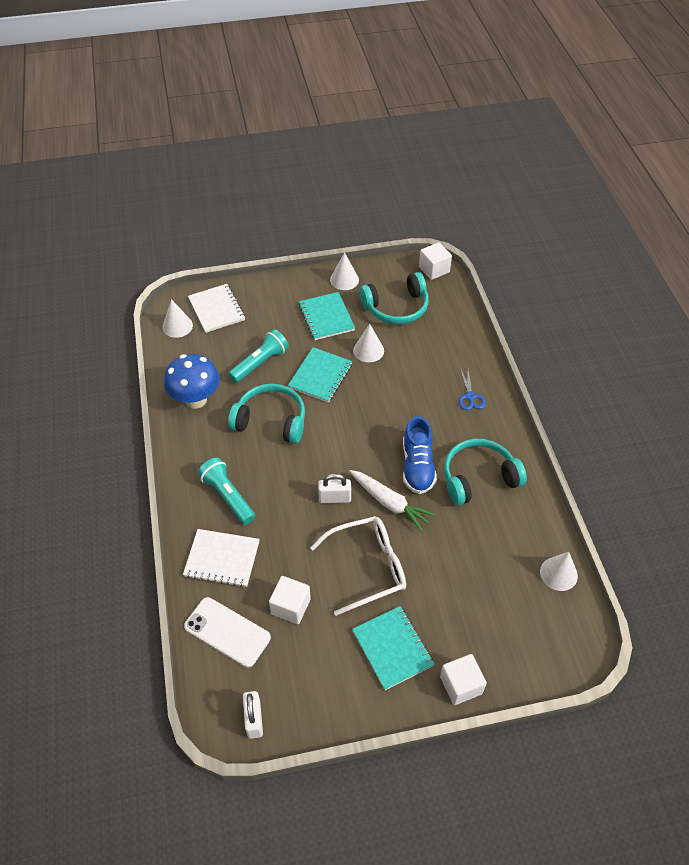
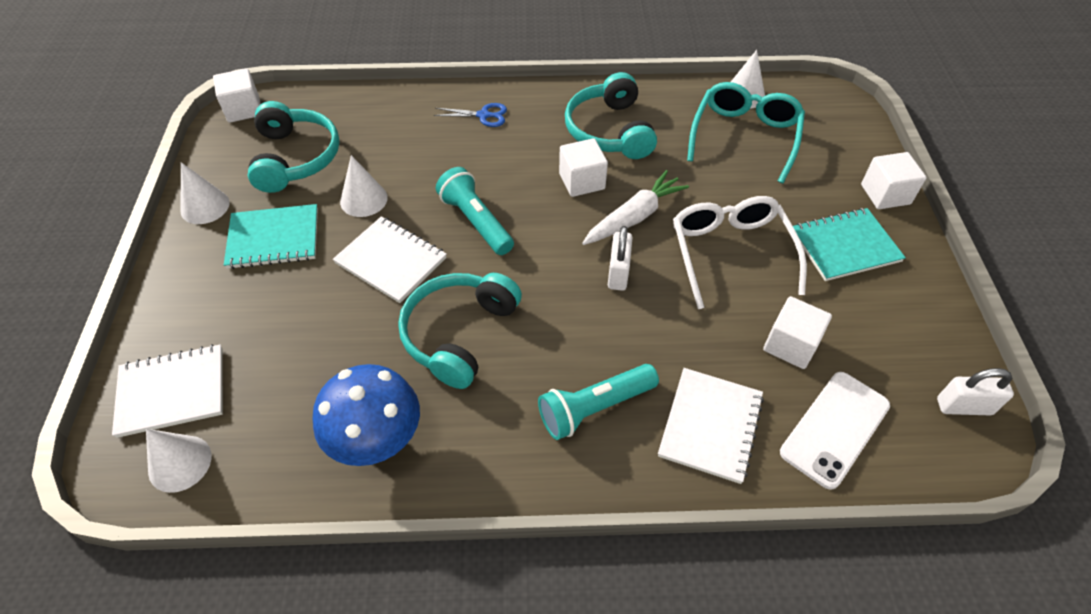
camera: 80 degrees left, 0 degrees up
turquoise flashlight [228,329,289,383] -> turquoise flashlight moved to [436,167,514,255]
turquoise notebook [288,347,353,403] -> white notebook [333,216,447,303]
blue shoe [403,416,437,494] -> white cube [559,138,608,197]
none -> turquoise glasses [687,82,805,183]

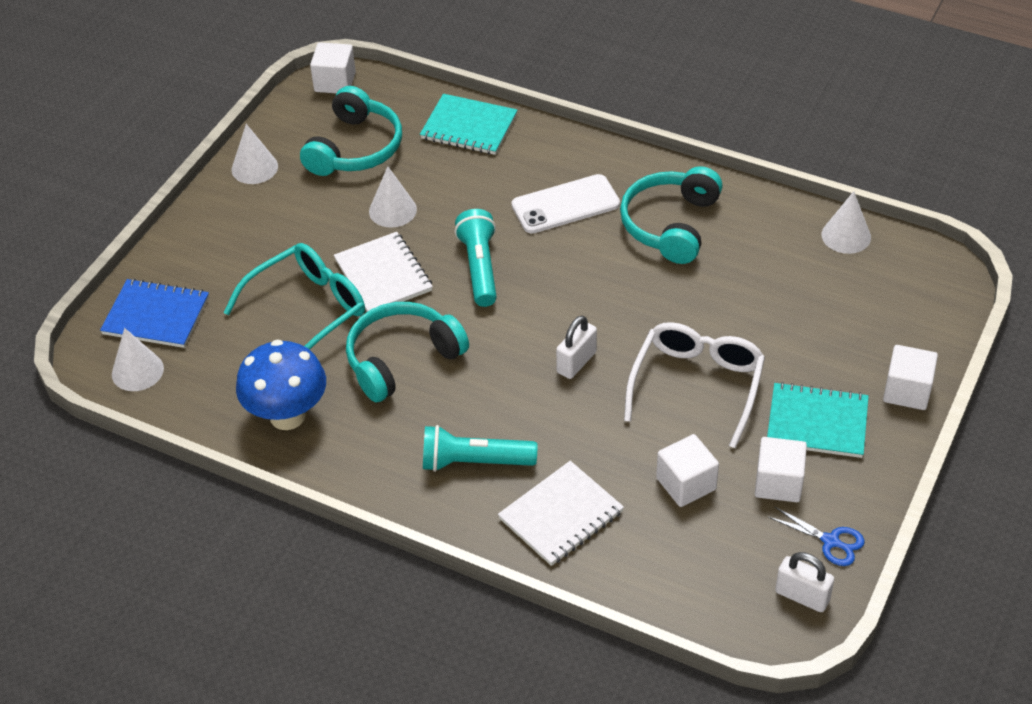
camera: 30 degrees right, 5 degrees down
white notebook [112,344,223,438] -> blue notebook [100,278,209,348]
turquoise notebook [224,204,318,269] -> turquoise notebook moved to [420,94,518,155]
blue scissors [434,103,507,127] -> blue scissors moved to [768,506,865,566]
white cube [559,138,608,197] -> white cube moved to [755,437,807,502]
white carrot [582,170,689,245] -> none
turquoise glasses [687,82,805,183] -> turquoise glasses moved to [223,243,365,350]
white phone [780,372,890,490] -> white phone moved to [511,174,620,234]

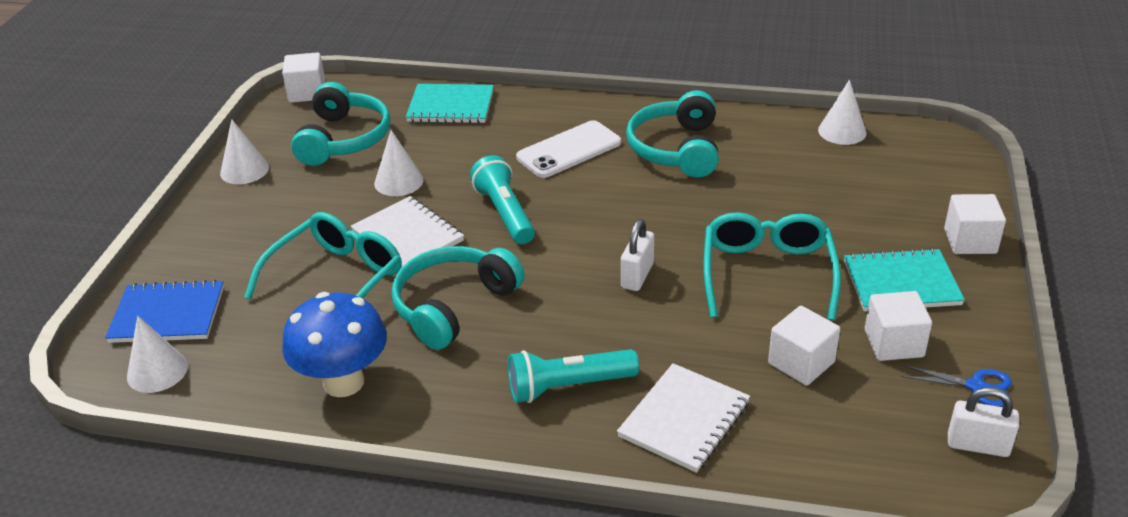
camera: 15 degrees left, 10 degrees down
white glasses [624,322,765,448] -> turquoise glasses [704,212,841,321]

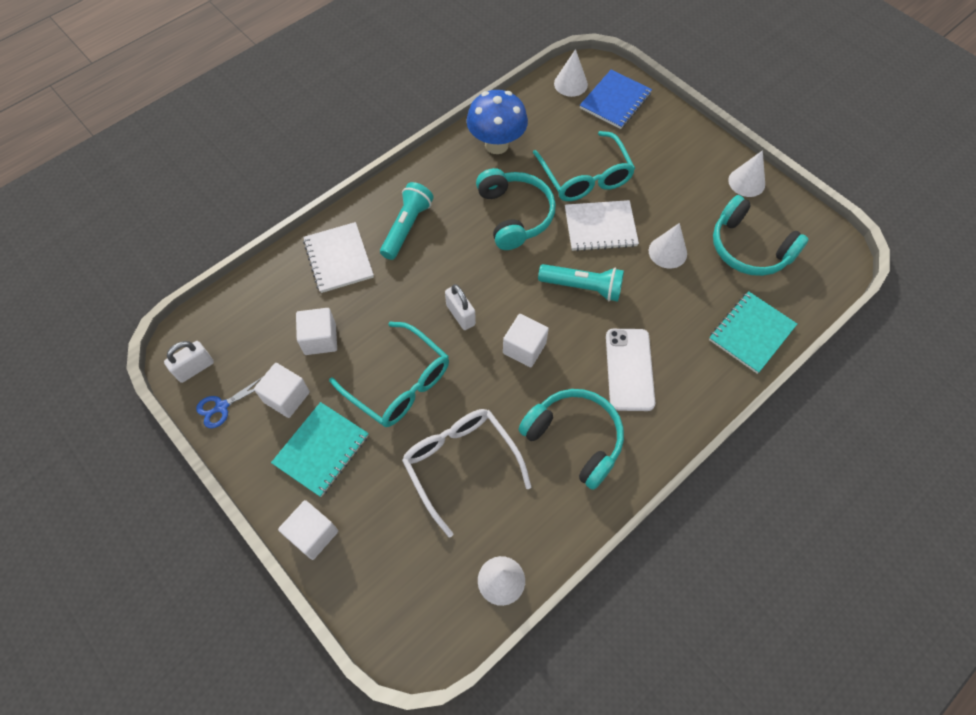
camera: 125 degrees right, 25 degrees up
white cube [282,52,326,103] -> white cube moved to [503,314,549,367]
none -> white glasses [402,409,531,537]

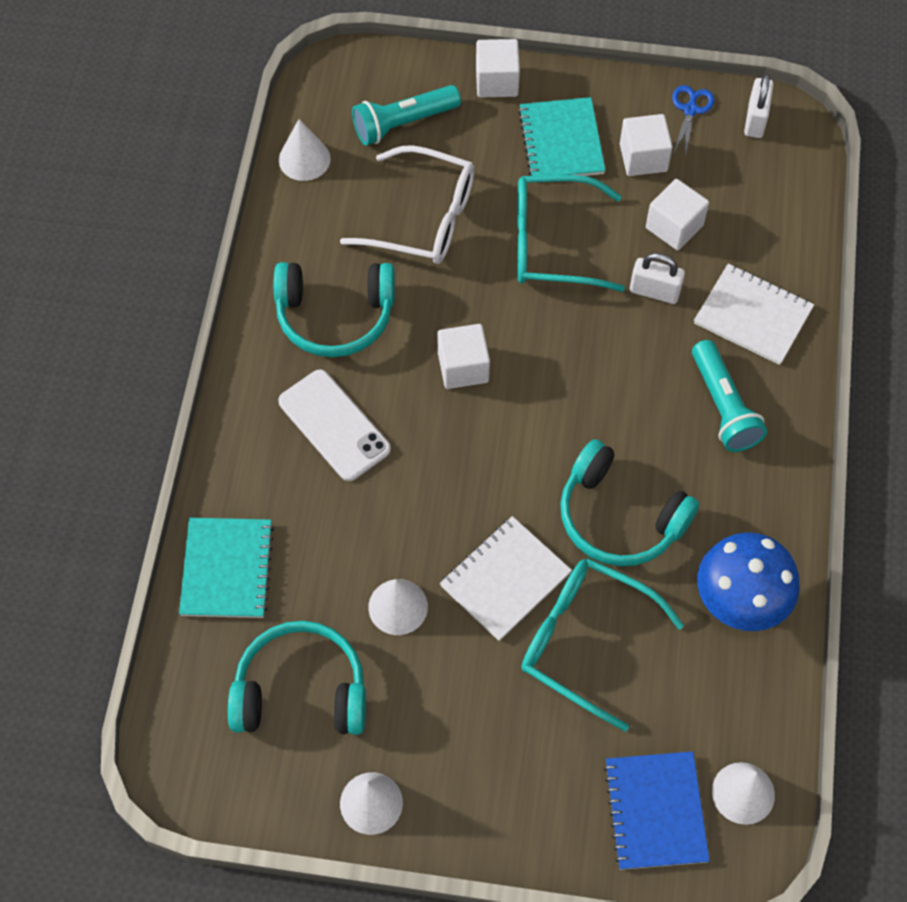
camera: 140 degrees right, 0 degrees up
white padlock [445,284,476,330] -> white padlock moved to [630,253,685,304]
turquoise flashlight [538,264,624,301] -> turquoise flashlight moved to [352,85,461,146]

